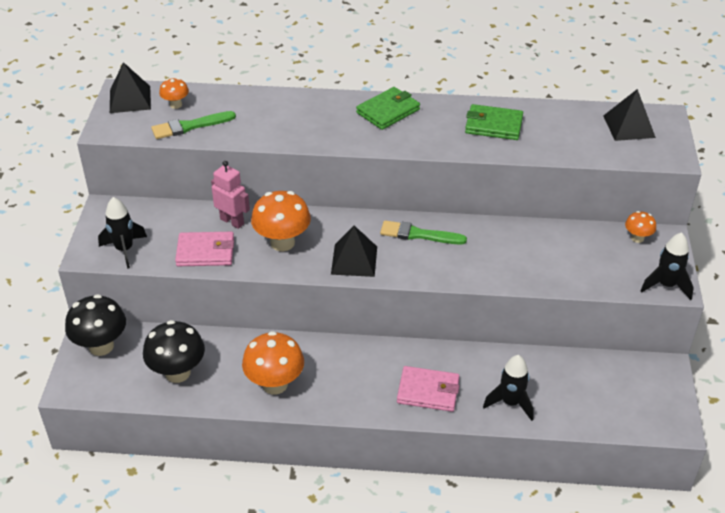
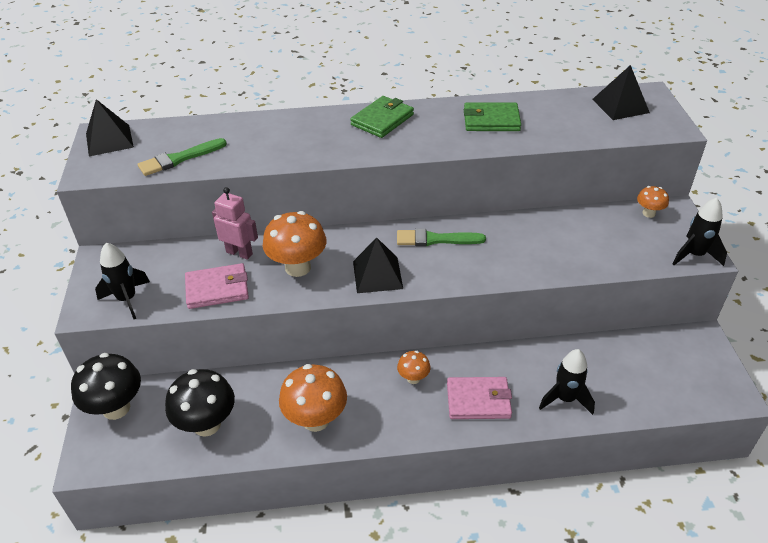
camera: 10 degrees left, 0 degrees up
orange mushroom [159,78,189,109] -> orange mushroom moved to [397,351,431,384]

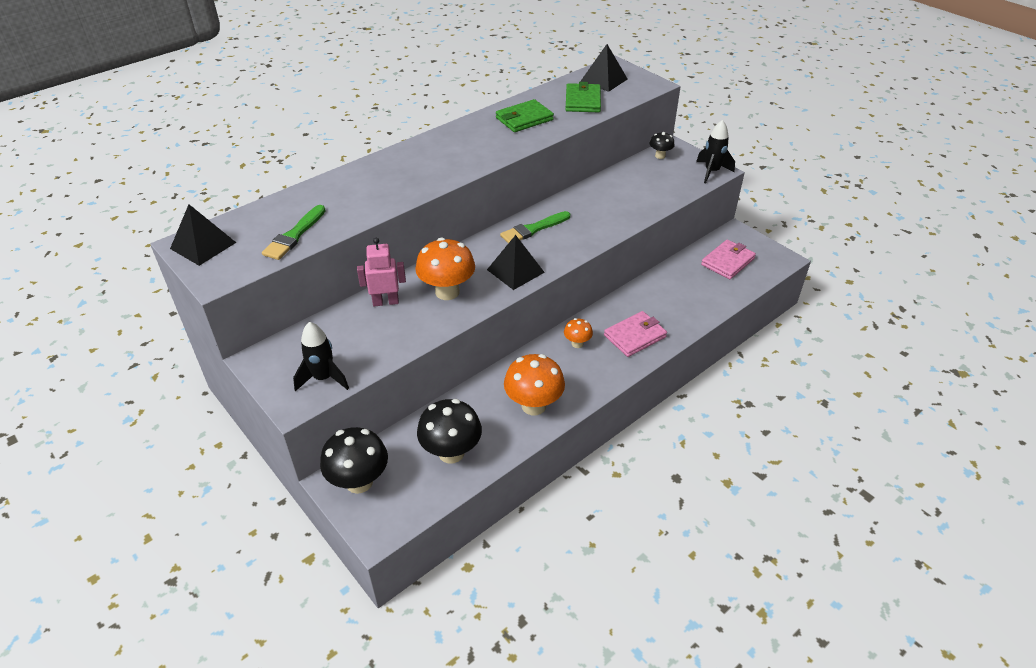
camera: 35 degrees left, 0 degrees up
pink wallet [185,263,249,309] -> pink wallet moved to [701,240,756,279]
green wallet [350,96,414,138] -> green wallet moved to [566,82,601,112]
black rocket [539,349,595,415] -> none
orange mushroom [637,186,669,218] -> black mushroom [650,132,675,159]

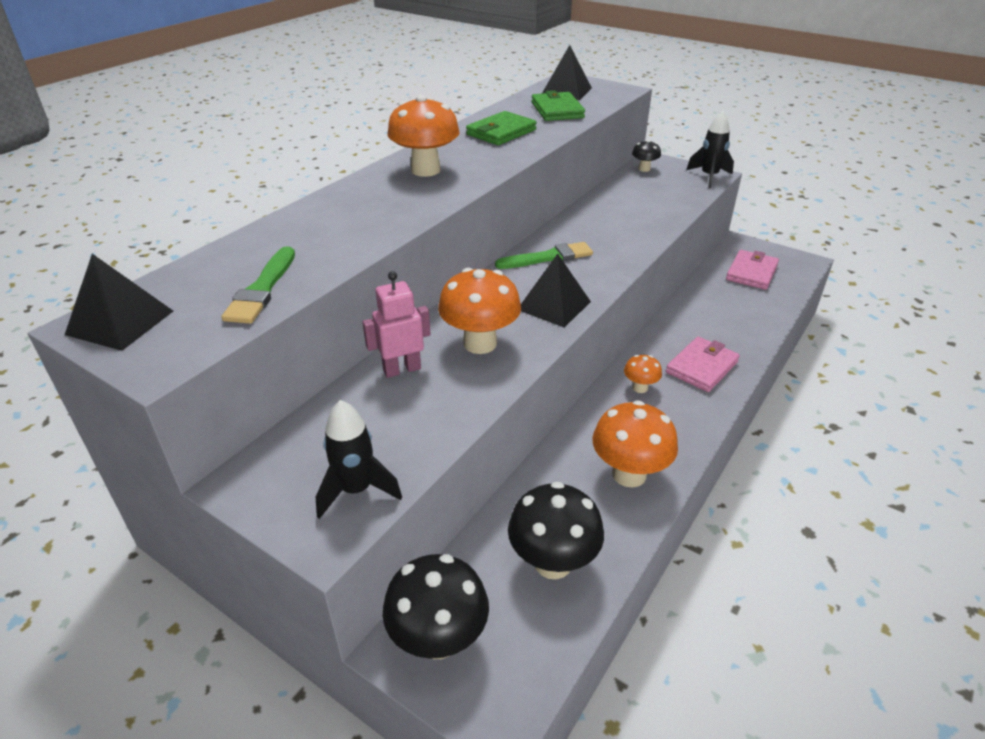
camera: 15 degrees left, 5 degrees down
green brush [500,211,570,243] -> green brush turned 150 degrees counterclockwise [495,242,593,269]
none -> orange mushroom [387,95,459,177]

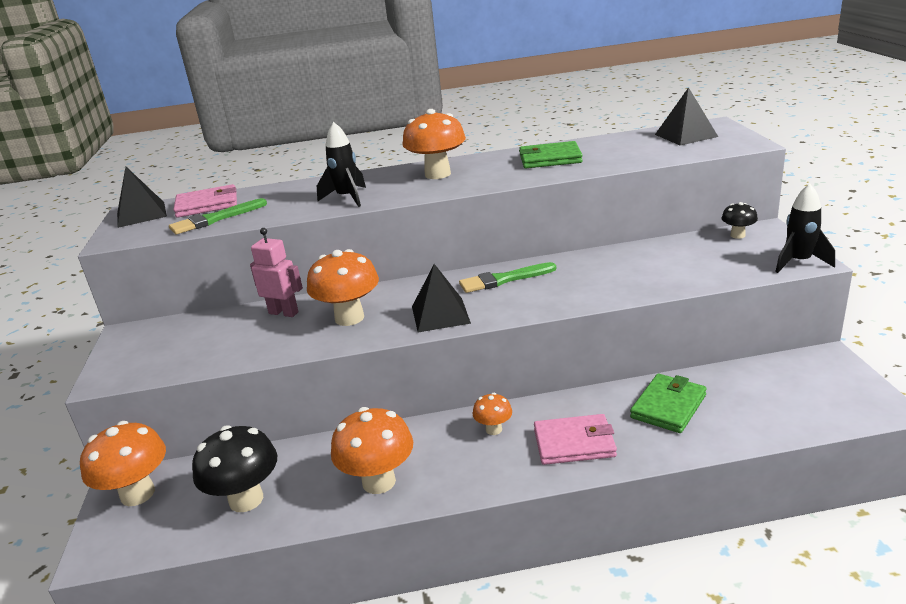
camera: 50 degrees right, 10 degrees down
black rocket [316,400,402,519] -> black rocket moved to [317,122,366,207]
black mushroom [382,554,489,659] -> orange mushroom [80,421,166,506]
green brush [495,242,593,269] -> green brush turned 135 degrees clockwise [459,262,556,293]
green wallet [531,90,585,121] -> green wallet moved to [630,374,707,433]
pink wallet [726,250,779,290] -> pink wallet moved to [173,184,237,218]

